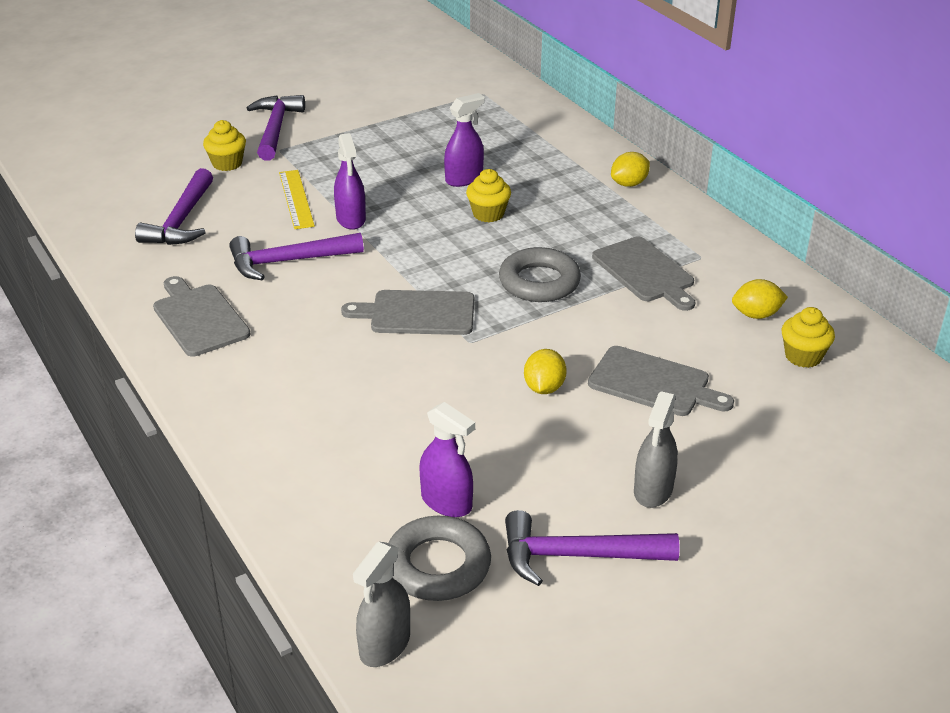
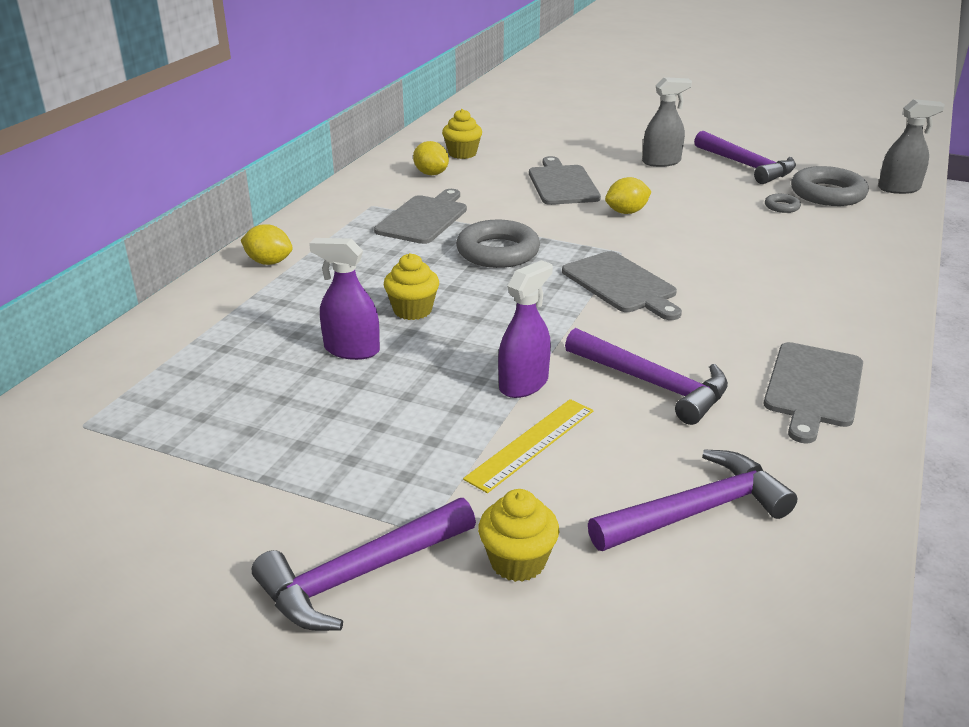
camera: 125 degrees left, 5 degrees down
purple spray bottle [419,402,475,517] -> grey ring [765,194,801,213]

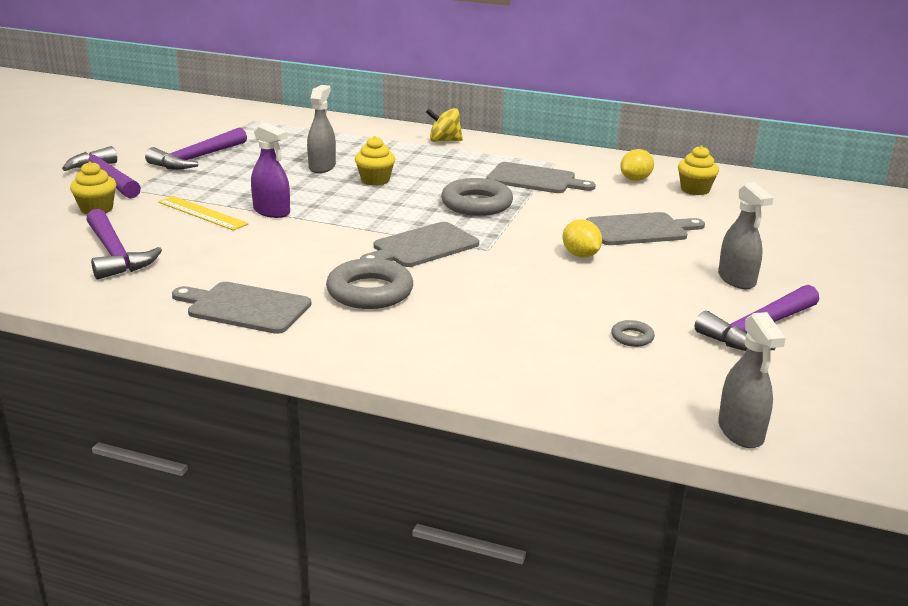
camera: 85 degrees right, 5 degrees down
yellow lemon [241,224,293,265] -> yellow spinning top [426,108,463,142]
purple spray bottle [309,238,380,360] -> grey spray bottle [307,85,336,173]
purple hammer [565,328,728,425] -> purple hammer moved to [145,127,247,170]
grey ring [791,166,869,206] -> grey ring moved to [326,258,413,309]

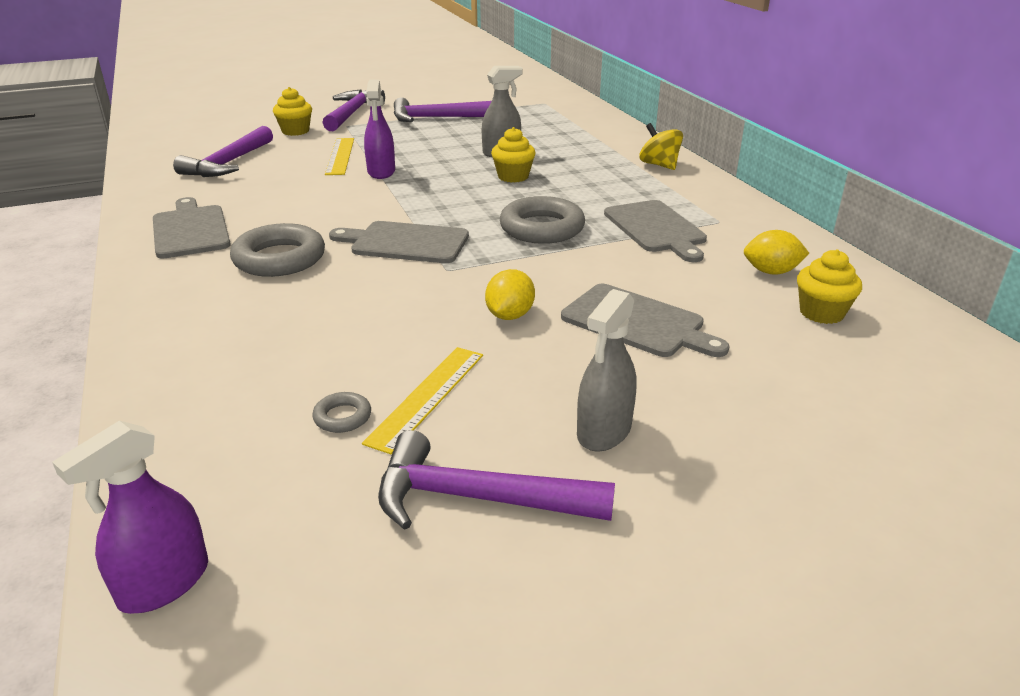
camera: 50 degrees right, 5 degrees up
grey spray bottle [718,312,786,448] -> purple spray bottle [52,421,208,614]
none -> yellow ruler [362,347,483,454]

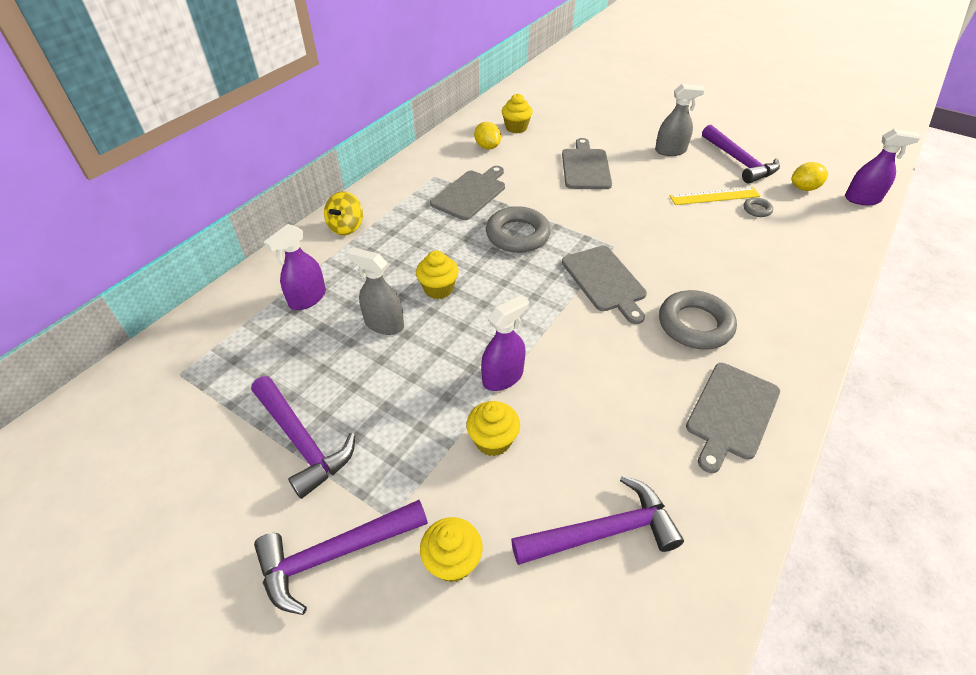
camera: 125 degrees left, 15 degrees up
yellow ruler [325,138,354,175] -> yellow cupcake [467,401,520,456]
yellow lemon [485,269,535,320] -> yellow lemon moved to [791,162,828,191]
none -> purple spray bottle [264,224,326,310]

